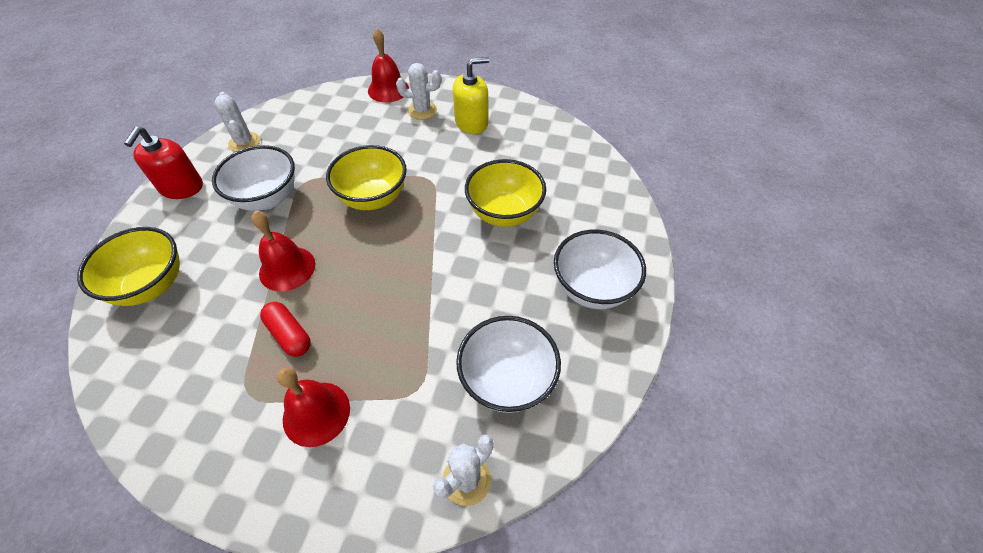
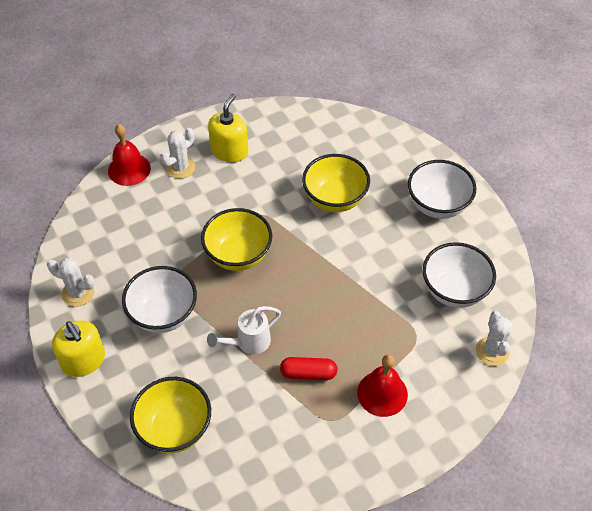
camera: 45 degrees left, 0 degrees up
red soap dispenser [124,127,203,199] -> yellow soap dispenser [52,320,105,377]
red bell [251,211,315,292] -> white watering can [207,306,281,354]

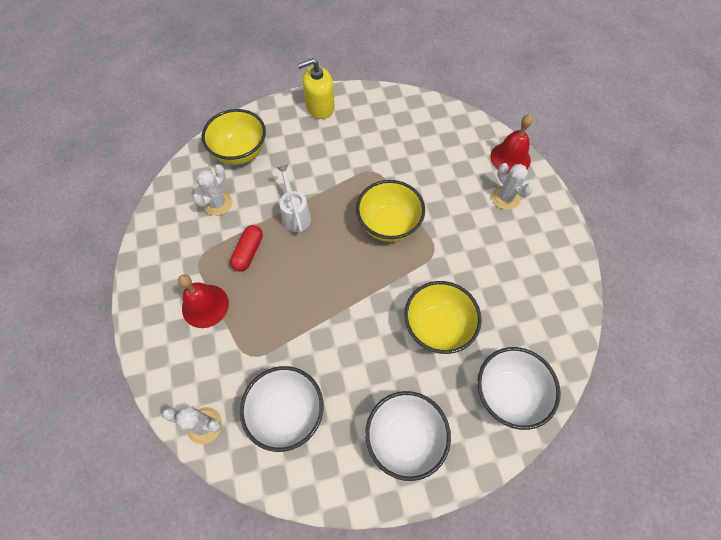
camera: 105 degrees right, 10 degrees up
white cactus [47,258,95,307] -> white cactus moved to [193,164,232,216]
white bowl [122,266,197,333] -> white bowl moved to [477,347,560,430]
yellow soap dispenser [208,94,248,162] -> none

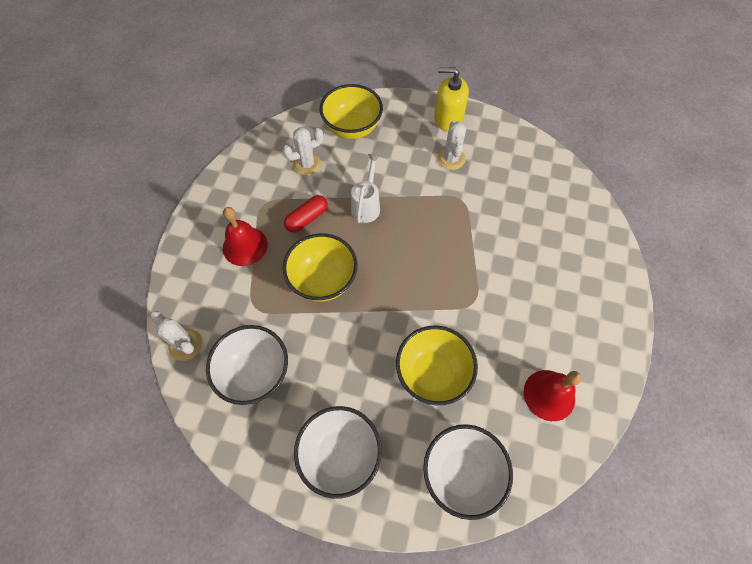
camera: 30 degrees right, 0 degrees up
yellow bowl [356,180,425,242] -> yellow bowl moved to [283,233,357,302]
red bell [490,114,533,174] -> red bell moved to [524,370,582,421]
white cactus [492,163,534,210] -> white cactus moved to [437,120,466,170]

